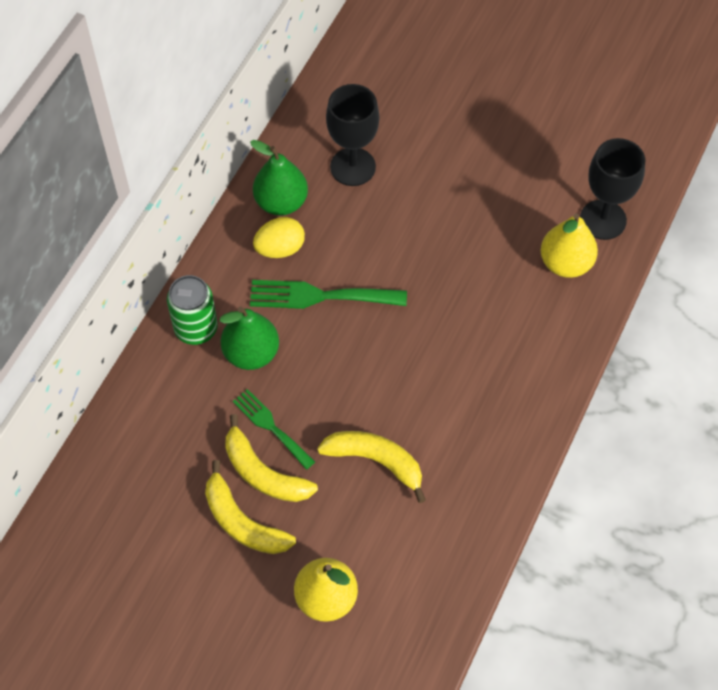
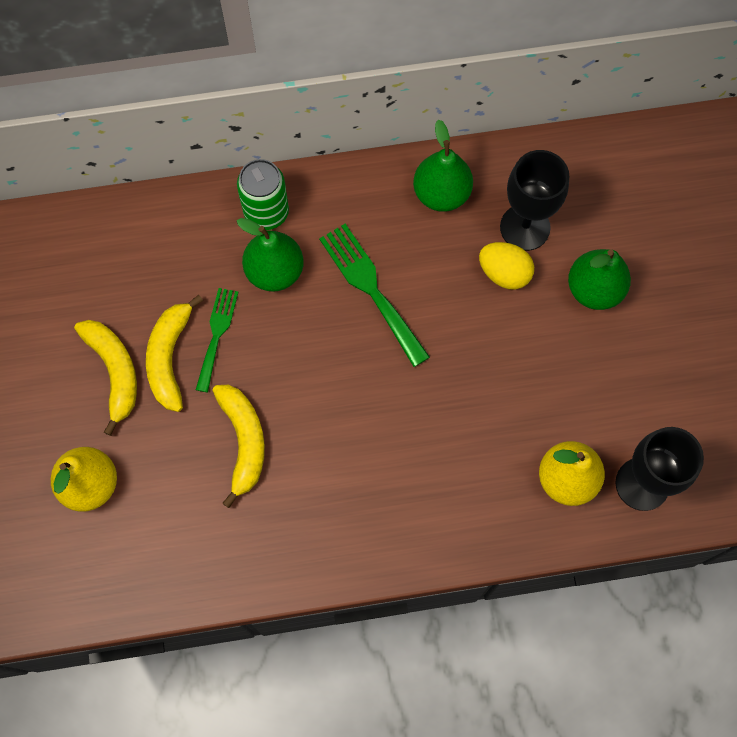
camera: 55 degrees right, 10 degrees up
yellow banana [205,460,296,554] -> yellow banana turned 150 degrees clockwise [74,320,137,436]
yellow egg [253,217,305,258] -> yellow egg moved to [479,242,534,289]
none -> green pear [568,249,631,310]

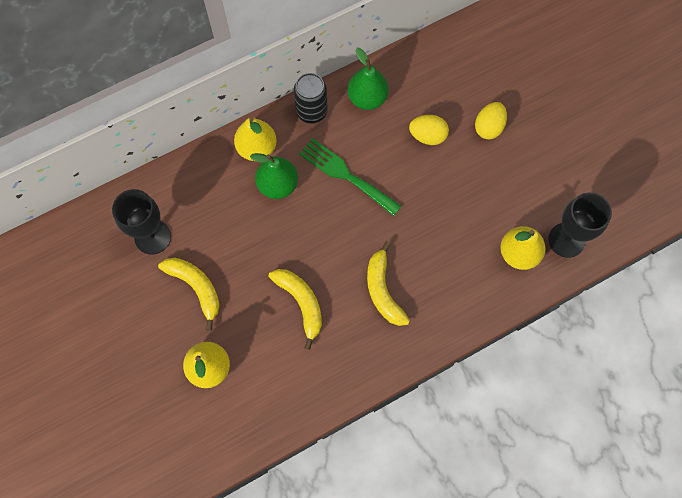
camera: 20 degrees left, 0 degrees up
yellow banana [146,295,203,412] -> yellow banana moved to [367,241,410,326]
green fork [196,288,239,392] -> none
green can [237,159,289,230] -> yellow pear [234,117,277,161]
black goblet [500,150,569,251] -> black goblet moved to [112,189,171,255]
green pear [568,249,631,310] -> yellow egg [475,102,507,140]
none -> black can [294,73,328,123]

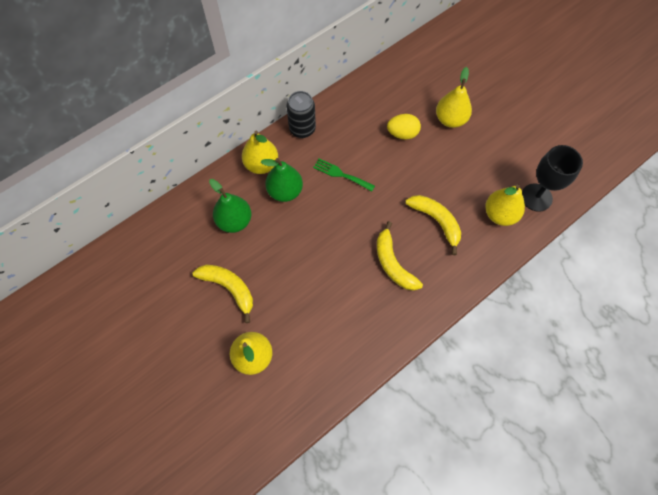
camera: 10 degrees left, 5 degrees down
black goblet [112,189,171,255] -> none
yellow banana [269,269,322,350] -> yellow banana moved to [405,195,461,255]
green fork [299,138,401,216] -> green fork [313,158,375,191], size x0.65
green pear [347,48,389,110] -> green pear moved to [209,179,252,233]
yellow egg [475,102,507,140] -> yellow pear [436,67,472,128]

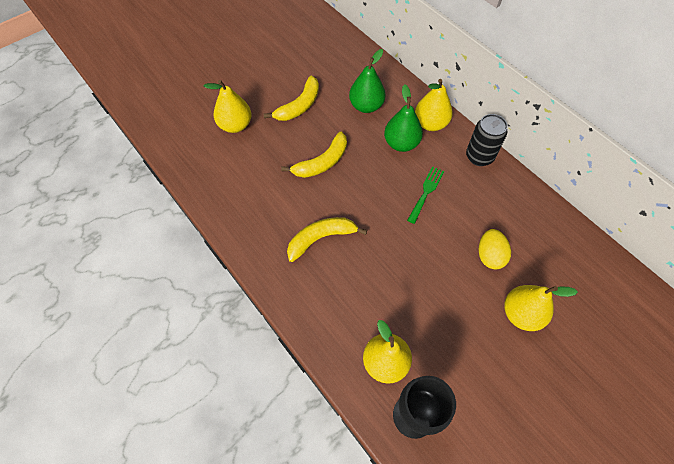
camera: 90 degrees right, 5 degrees down
yellow banana [405,195,461,255] -> yellow banana moved to [281,132,347,178]

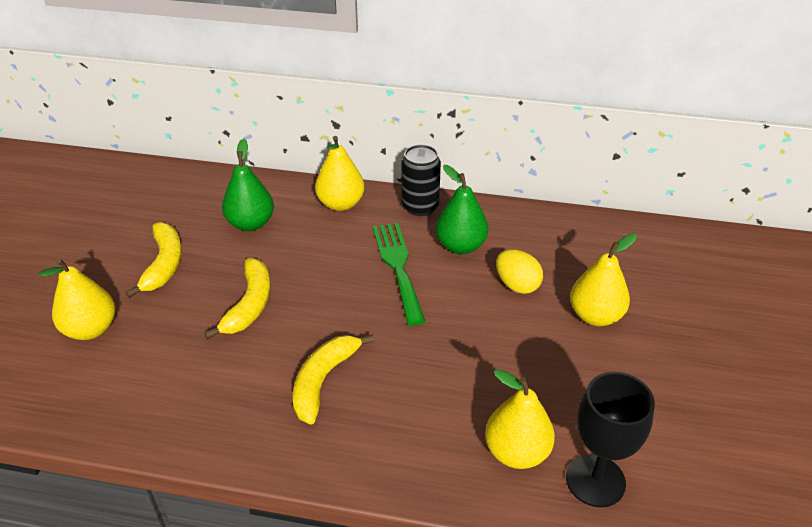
camera: 40 degrees left, 20 degrees down
green pear [384,84,423,152] -> green pear moved to [436,165,488,254]
green fork [407,166,444,224] -> green fork [373,223,425,325], size x1.54

